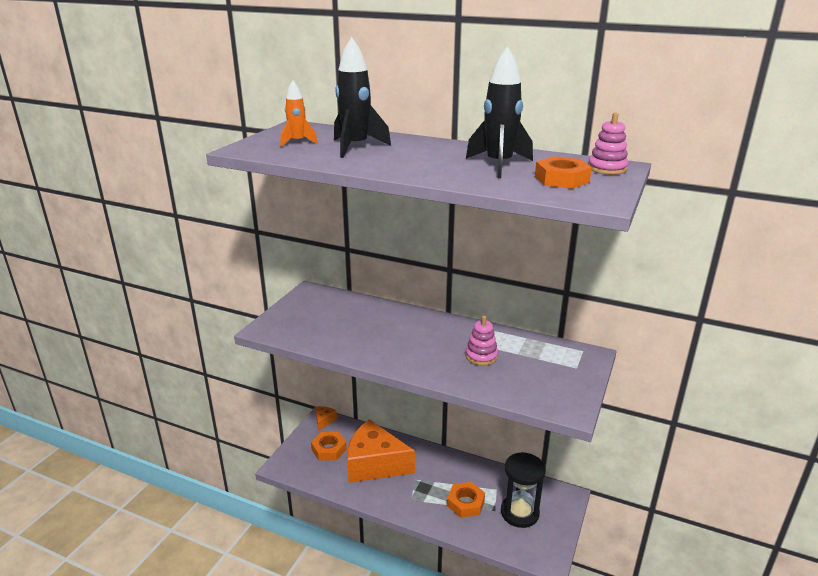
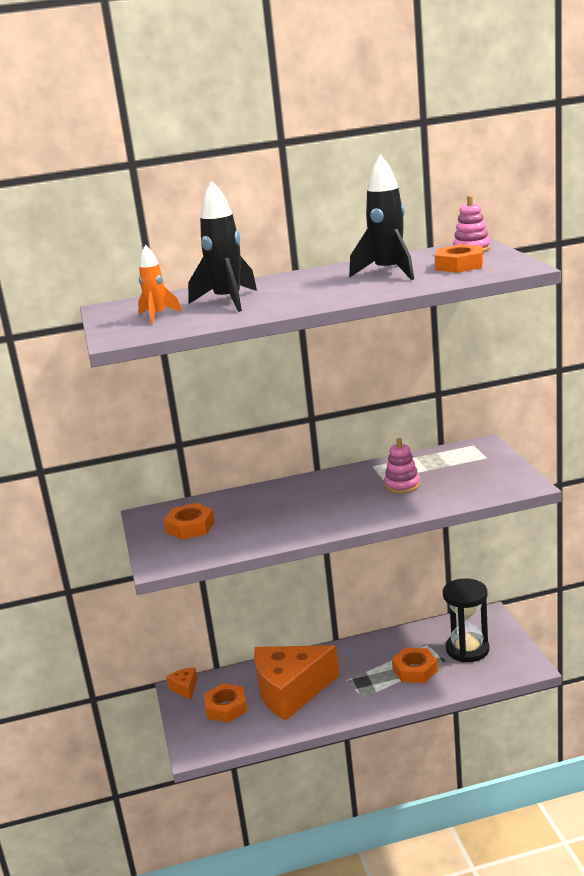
camera: 35 degrees left, 5 degrees down
none -> orange nut [164,503,215,540]

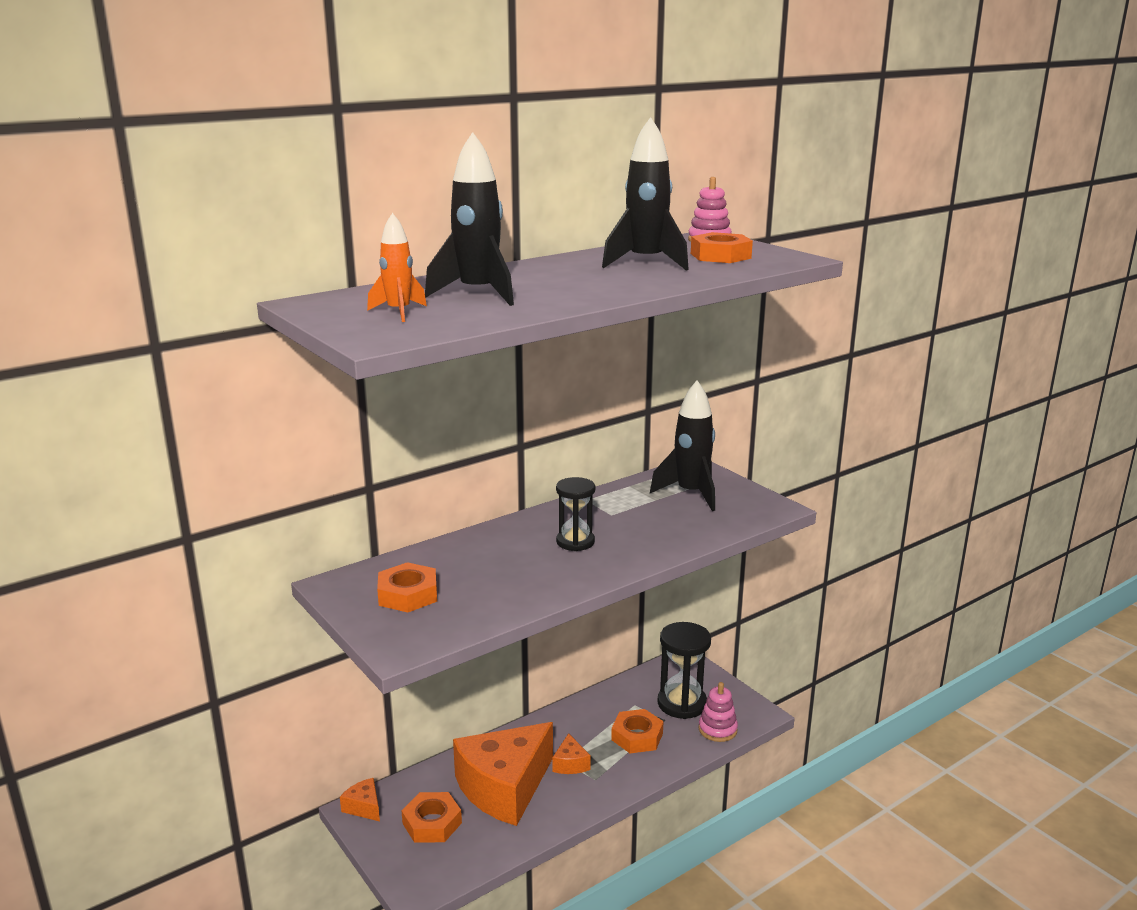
camera: 25 degrees left, 0 degrees up
pink stacking toy [384,438,420,494] -> pink stacking toy moved to [699,682,738,742]
none -> orange cheese [552,733,591,774]
none -> black hourglass [556,477,595,551]
none -> black rocket [650,380,715,511]

